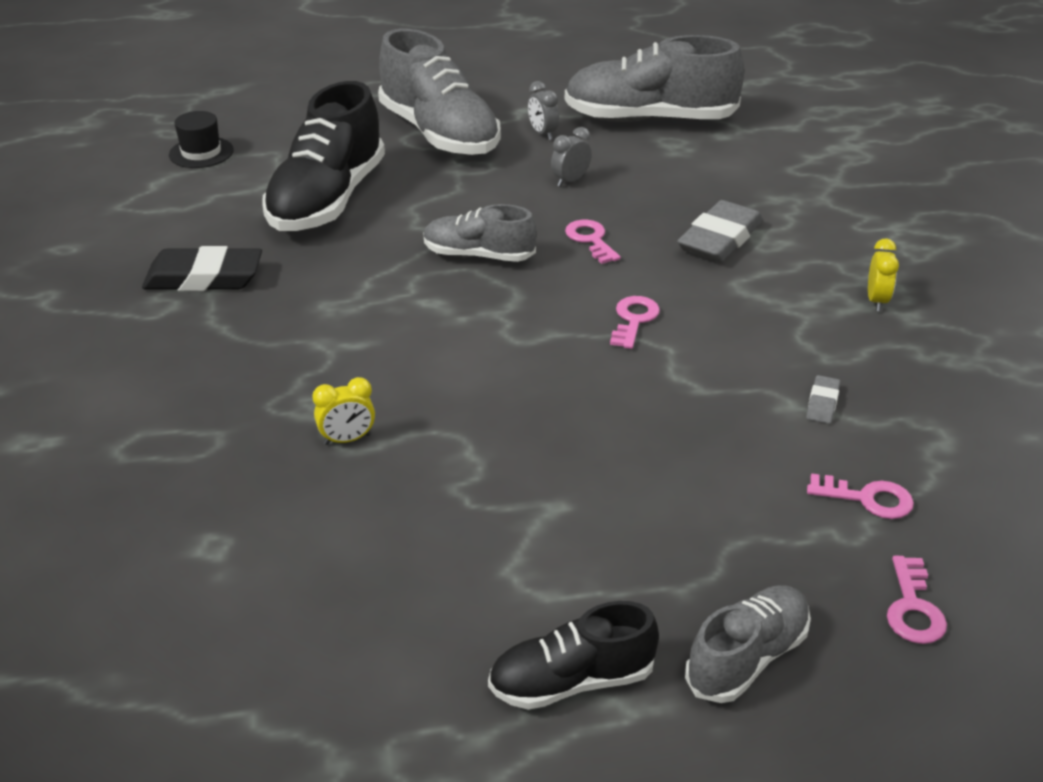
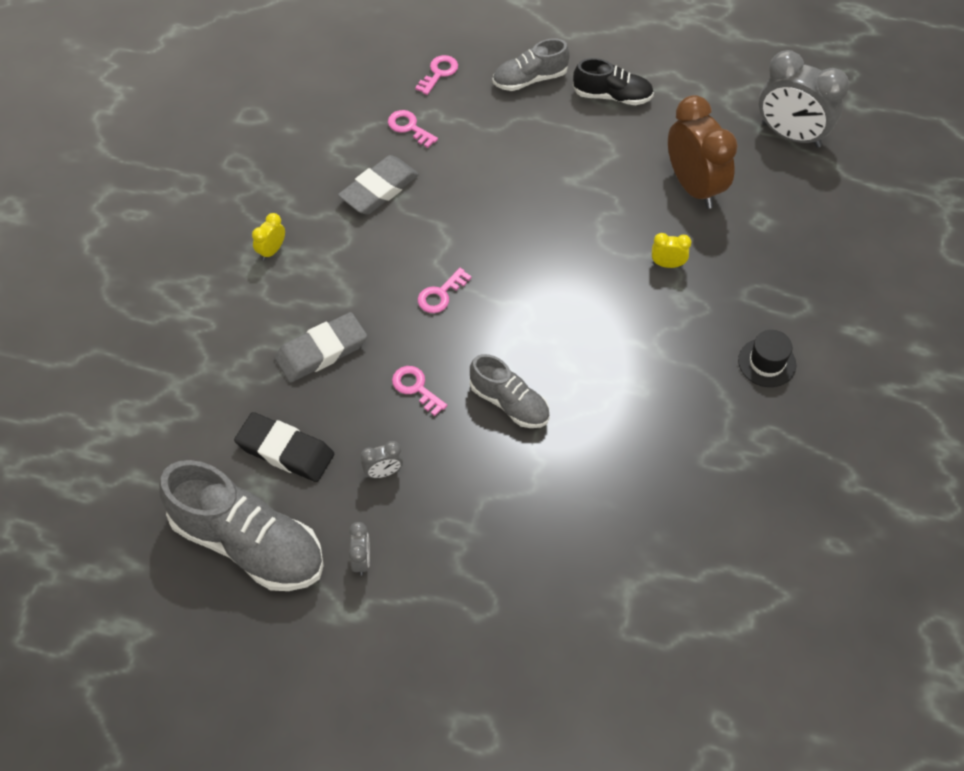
camera: 155 degrees left, 20 degrees up
black eraser [142,246,262,291] -> black eraser moved to [234,412,334,482]
black hat [169,111,234,168] -> black hat moved to [738,330,796,387]
black shoe [262,81,385,231] -> none
grey shoe [378,29,501,155] -> none
pink key [565,220,621,264] -> pink key turned 135 degrees clockwise [392,366,447,416]
grey eraser [806,375,840,424] -> grey eraser [338,155,419,215], size x2.16
none -> brown clock [668,95,738,209]
none -> grey clock [759,50,849,148]

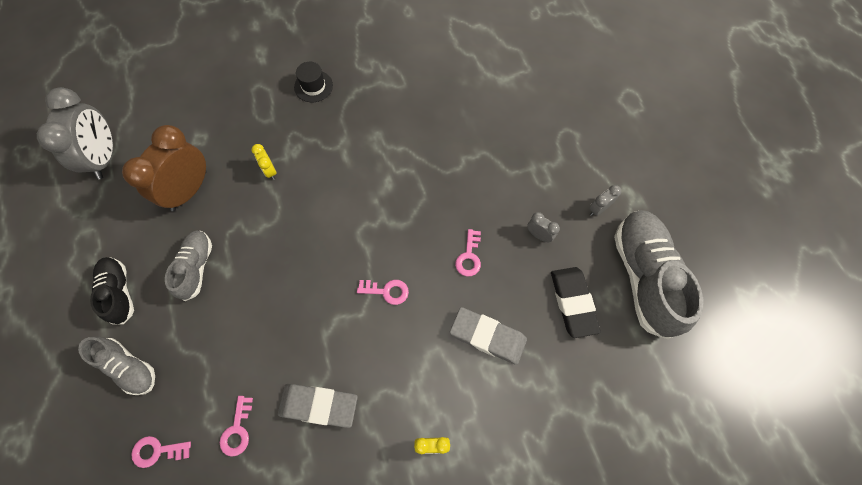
camera: 125 degrees left, 10 degrees up
grey shoe [470,354,550,428] -> grey shoe moved to [165,231,212,301]

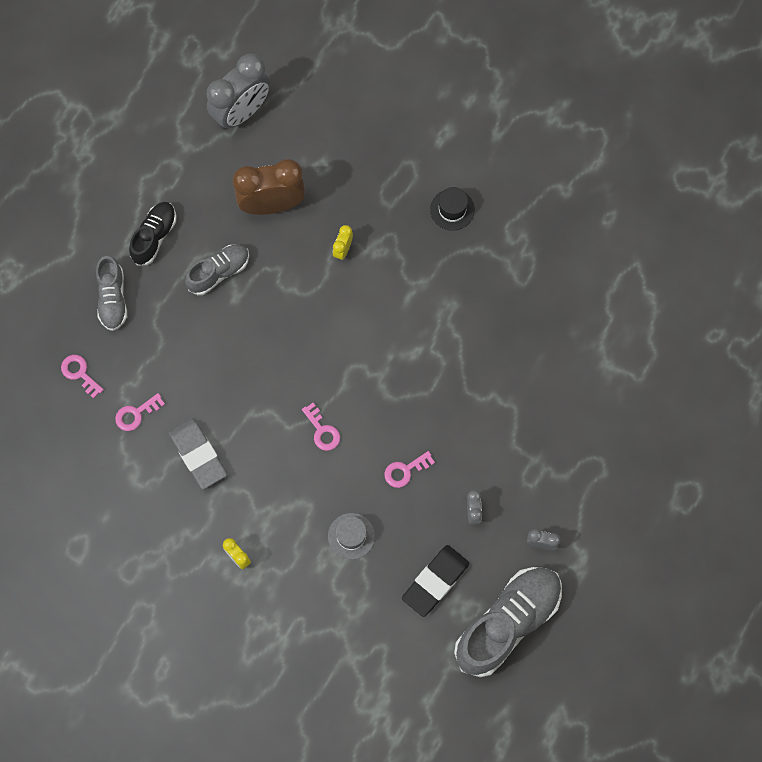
camera: 50 degrees right, 5 degrees up
grey eraser [450,307,527,365] -> grey hat [328,513,375,560]

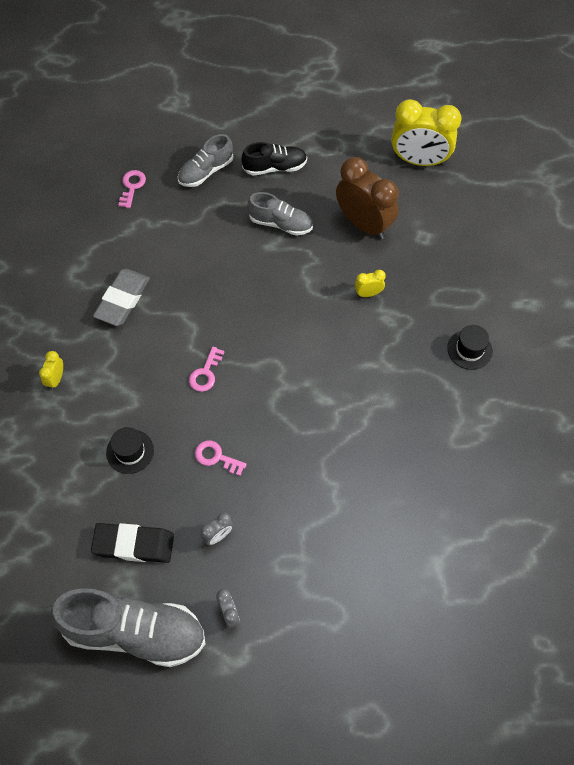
camera: 55 degrees right, 10 degrees down
pink key [115,393,165,431] -> none
grey clock [207,54,271,130] -> yellow clock [392,99,461,166]
grey hat [328,513,375,560] -> black hat [106,427,154,474]

